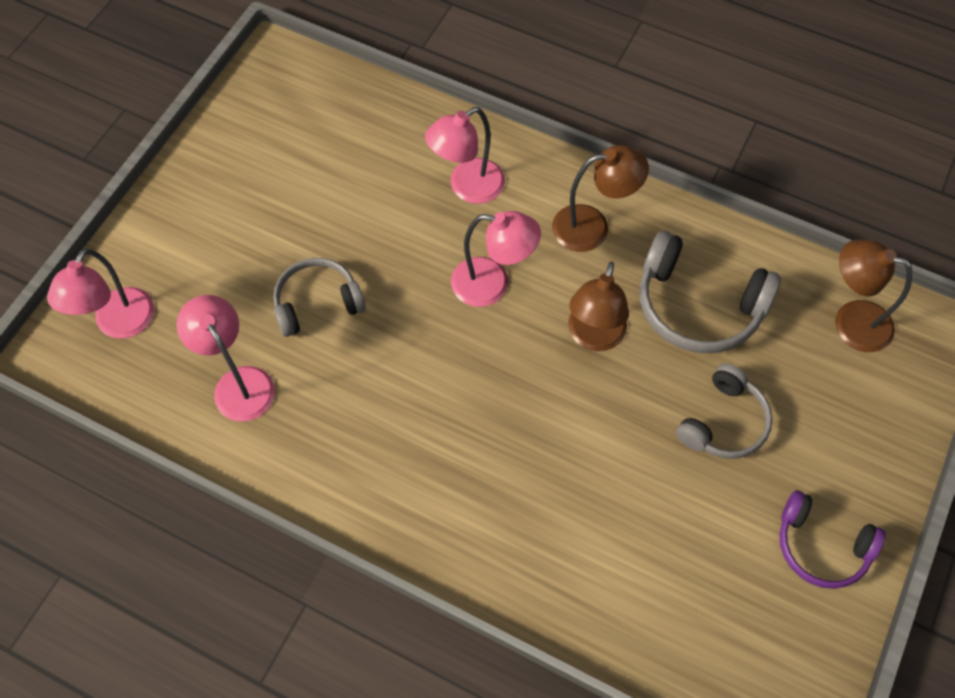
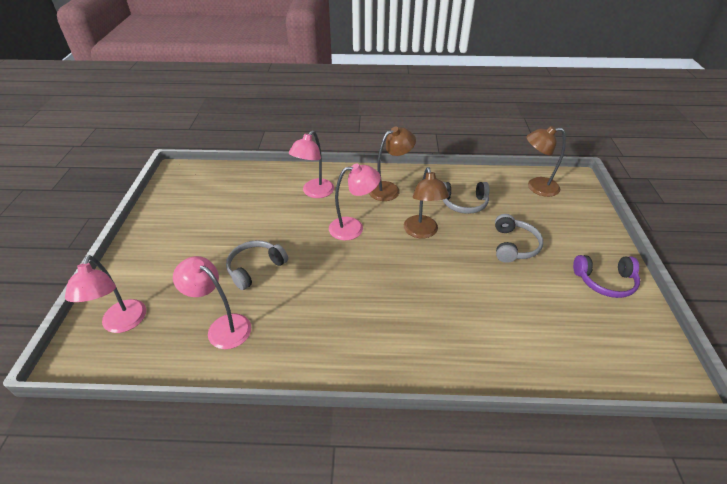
camera: 25 degrees left, 20 degrees down
grey headphones [640,231,781,353] -> grey headphones [443,182,489,214], size x0.66

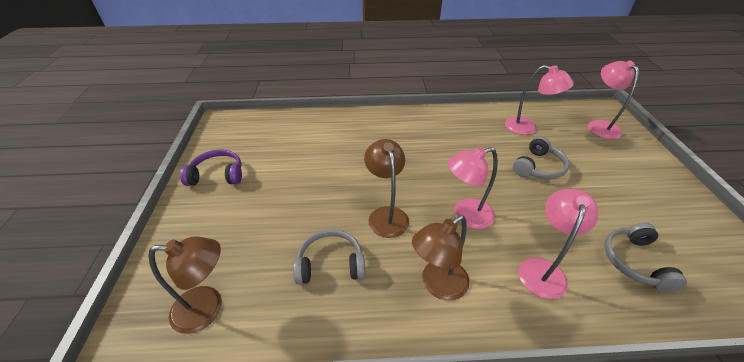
camera: 175 degrees right, 0 degrees up
grey headphones [495,214,543,263] -> grey headphones moved to [604,223,687,292]

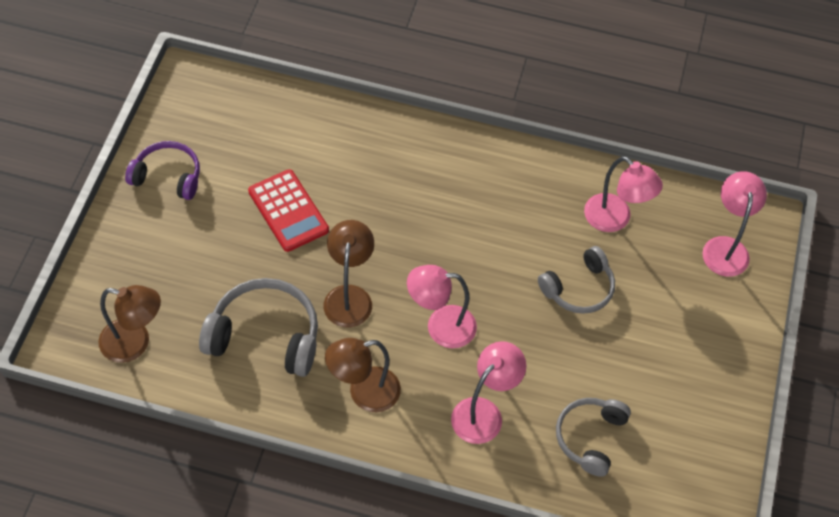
camera: 15 degrees right, 15 degrees up
grey headphones [293,229,365,284] -> grey headphones [199,278,318,377], size x1.51
none -> red calculator [248,169,329,252]

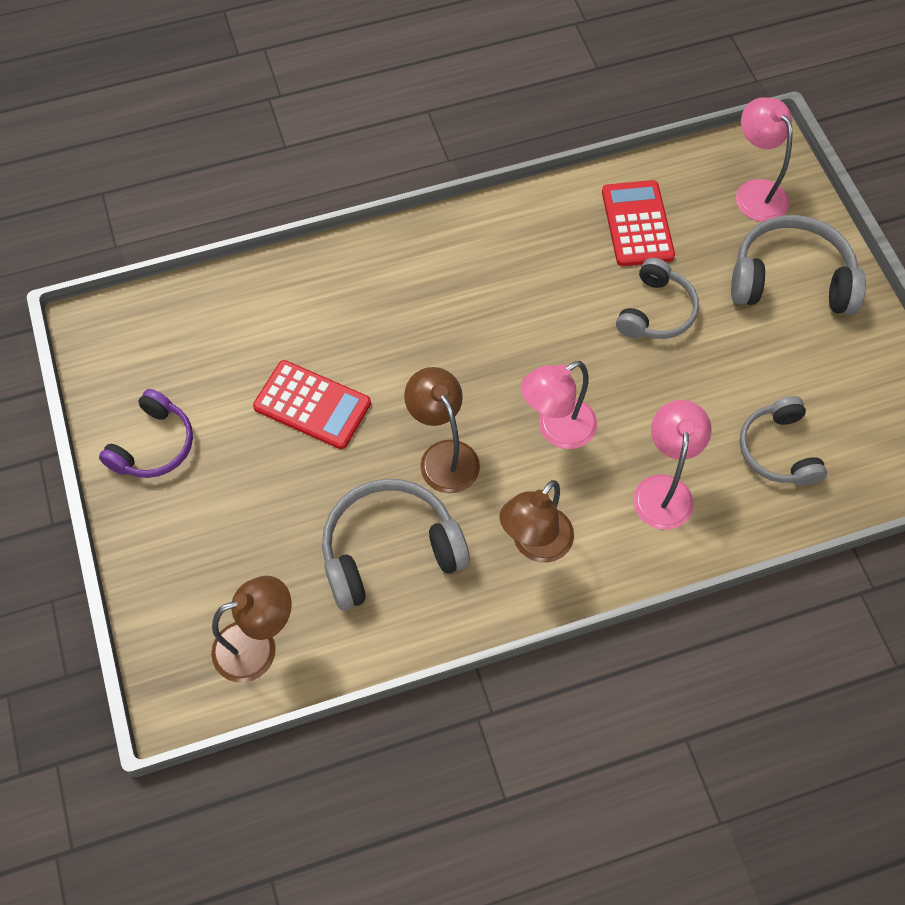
camera: 30 degrees left, 5 degrees up
purple headphones [125,141,200,200] -> purple headphones turned 135 degrees clockwise [99,389,193,478]
pink lamp [584,156,663,232] -> red calculator [602,180,675,266]
none -> grey headphones [731,215,866,315]

